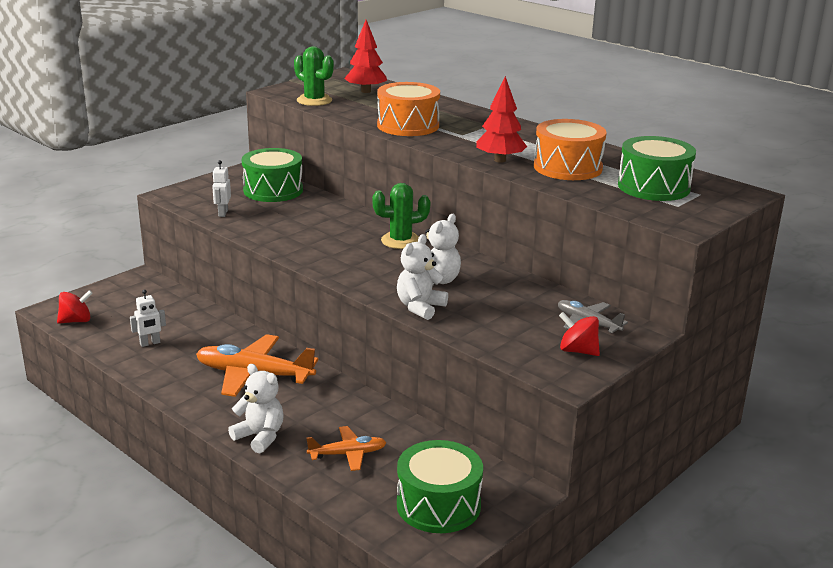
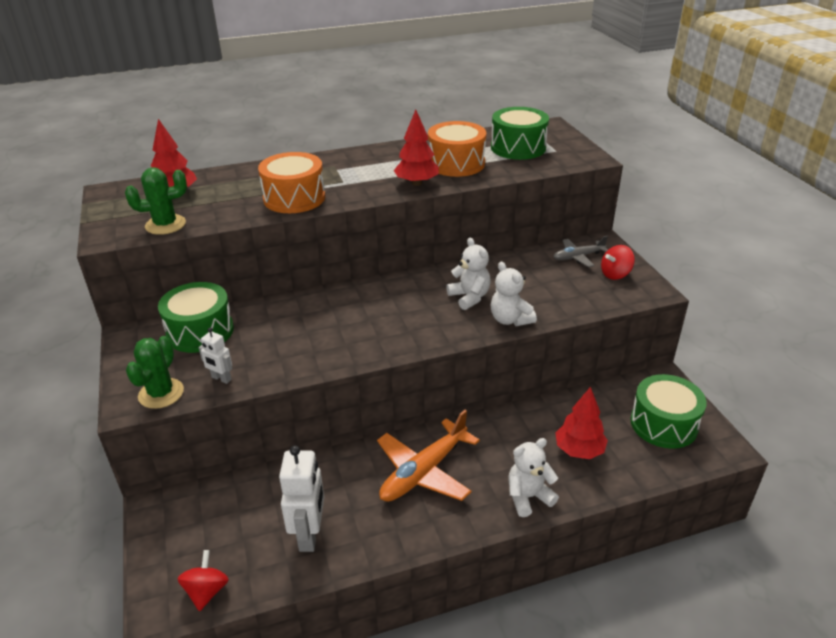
camera: 60 degrees left, 10 degrees up
white robot [130,290,166,347] -> white robot [279,445,324,552], size x1.87
orange plane [306,426,387,471] -> red tree [555,387,608,459]
green cactus [372,183,431,249] -> green cactus moved to [126,336,184,409]

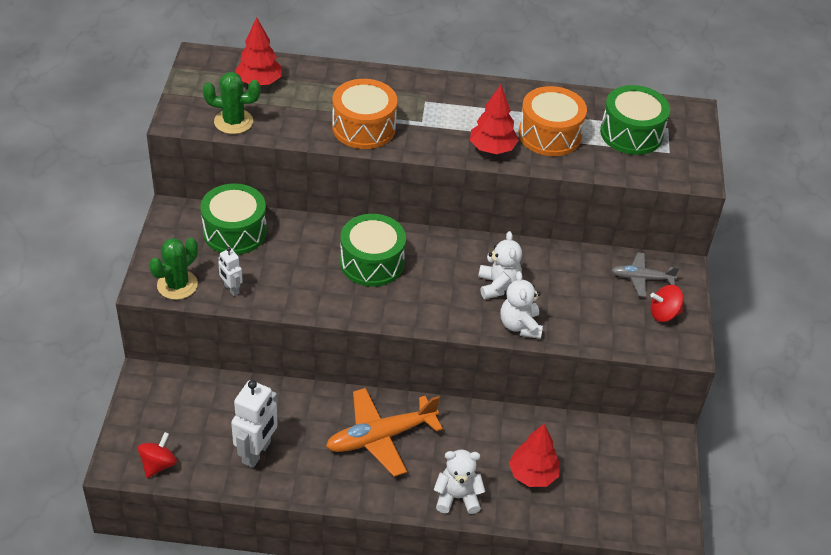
camera: 20 degrees right, 10 degrees up
green drum [630,374,707,449] -> green drum moved to [340,214,406,287]

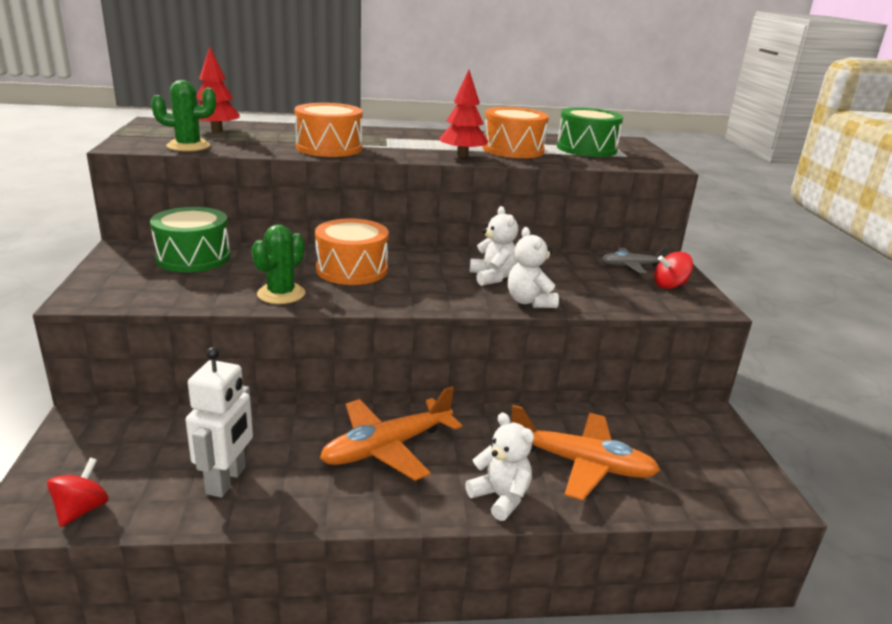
camera: 10 degrees left, 20 degrees down
green cactus [149,238,198,300] -> green cactus moved to [252,224,305,304]
white robot [218,247,243,296] -> none
green drum [340,214,406,287] -> orange drum [315,218,389,285]
white teddy bear [434,449,485,514] -> white teddy bear turned 60 degrees clockwise [465,413,534,521]
red tree [509,424,560,487] -> orange plane [512,405,660,500]

